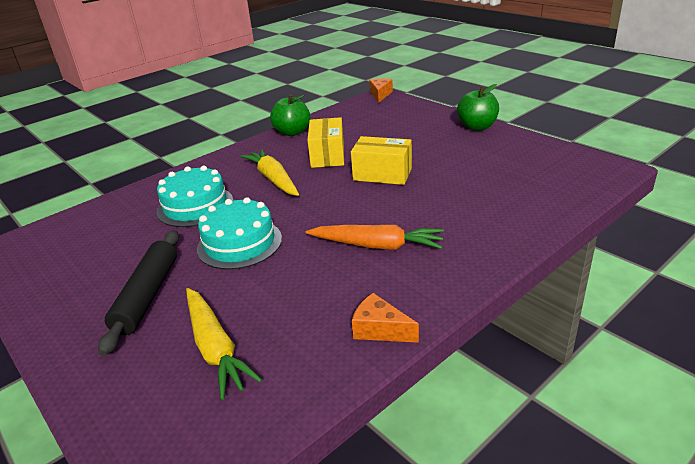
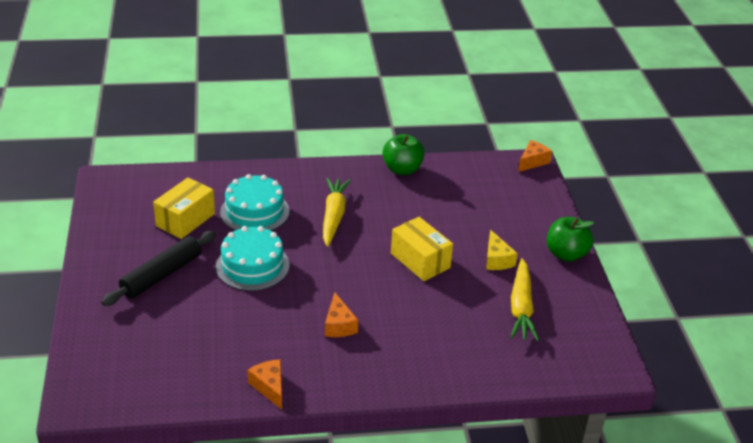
camera: 30 degrees right, 5 degrees up
yellow carrot [186,288,262,400] -> yellow carrot moved to [510,258,539,341]
orange carrot [306,225,444,250] -> orange cheese [325,292,358,337]
yellow box [307,117,344,168] -> yellow box moved to [153,177,215,239]
none -> yellow cheese [486,230,518,270]

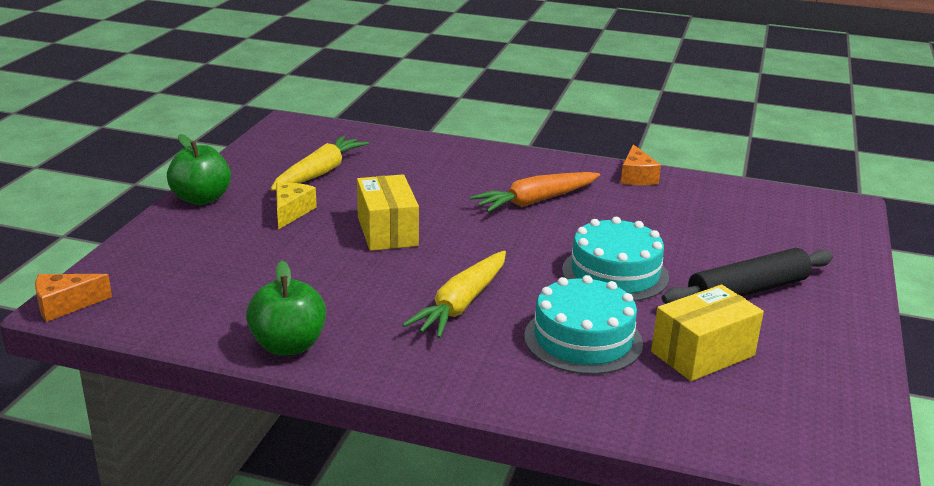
camera: 155 degrees left, 10 degrees down
orange cheese [325,292,358,337] -> orange carrot [470,172,600,212]

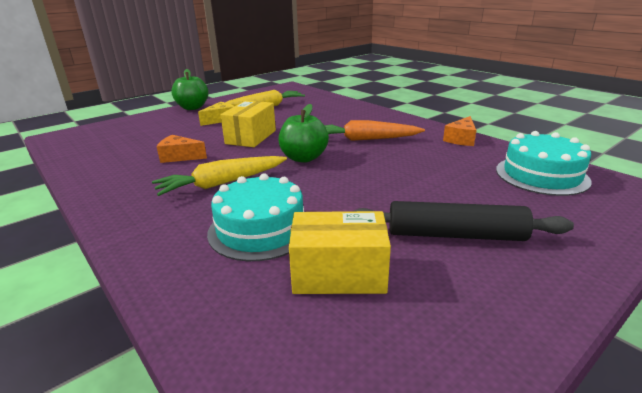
camera: 35 degrees right, 0 degrees up
orange cheese [35,274,112,322] -> orange cheese moved to [157,135,207,163]
green apple [246,261,326,355] -> green apple moved to [279,104,329,163]
turquoise cake [562,217,669,301] -> turquoise cake moved to [496,131,592,196]

